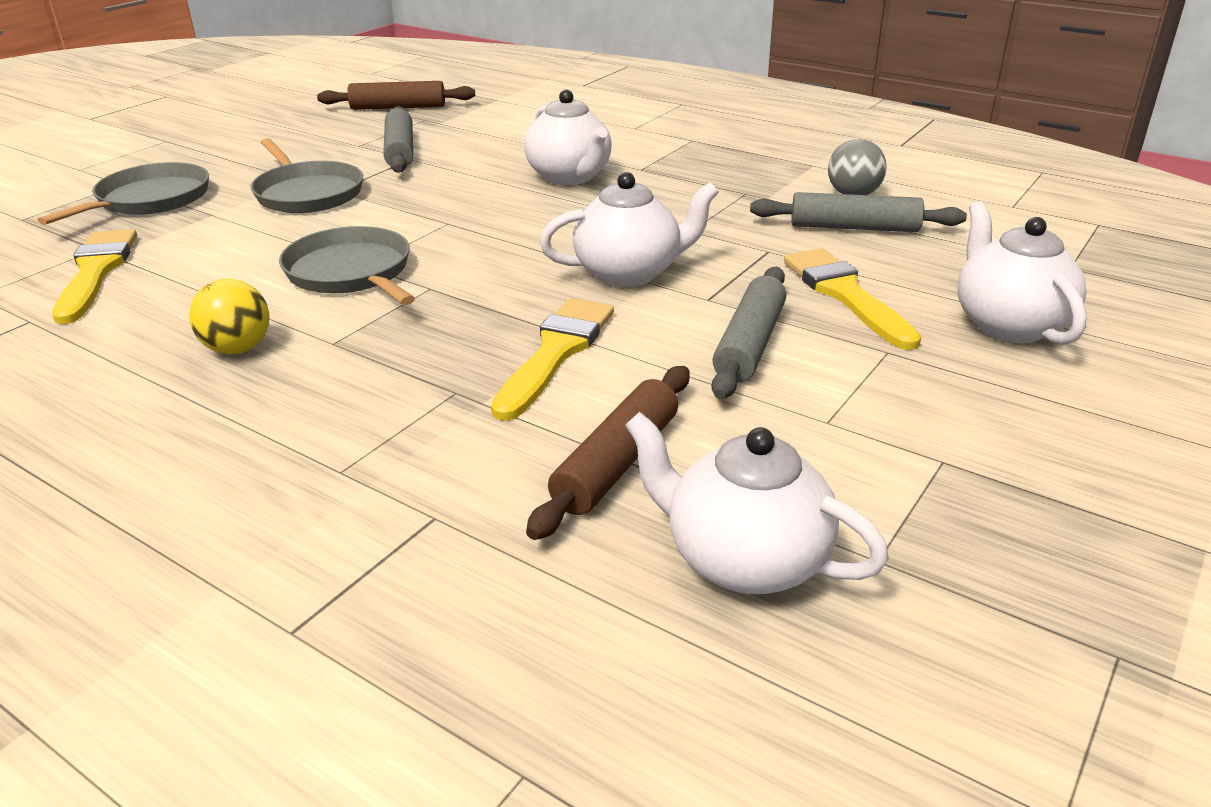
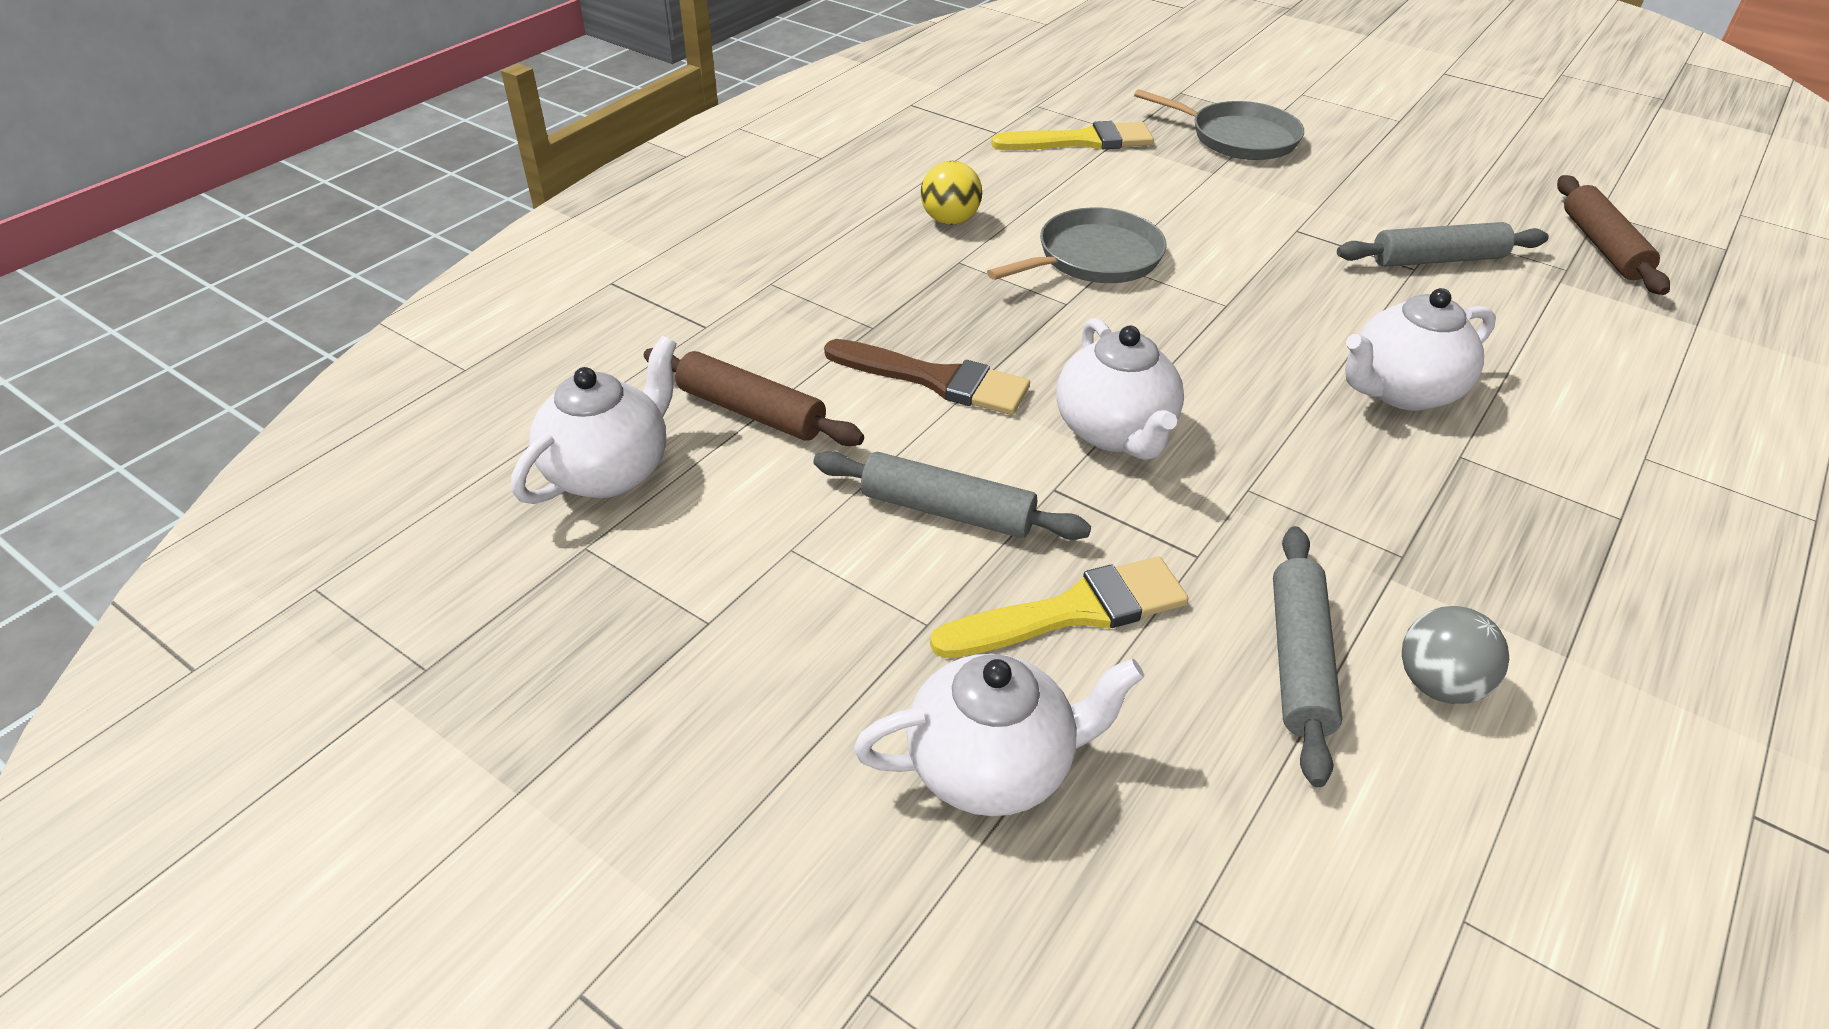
camera: 90 degrees right, 10 degrees up
grey pan [251,138,363,213] -> none
yellow brush [491,298,614,421] -> brown brush [824,339,1030,415]

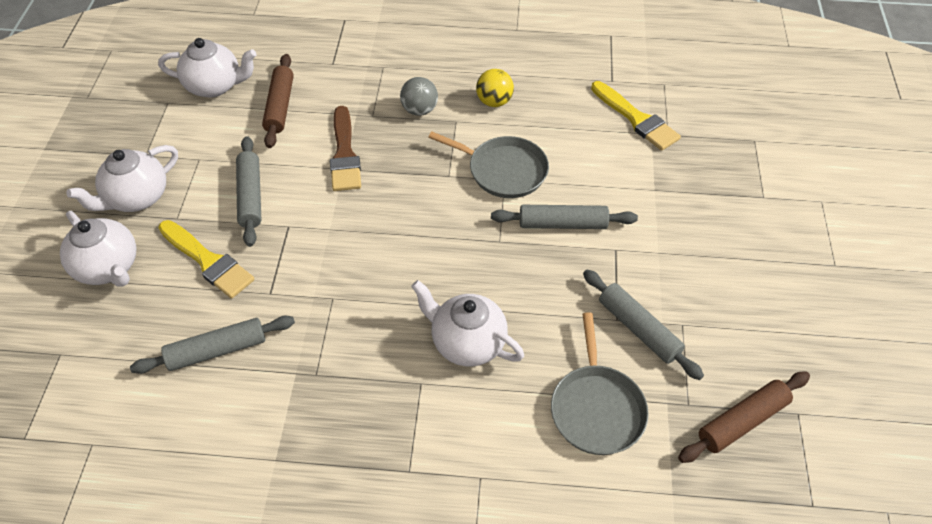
camera: 60 degrees right, 10 degrees up
white teapot [1057,318,1184,460] -> white teapot moved to [66,145,178,212]
grey pan [1134,89,1304,160] -> grey pan moved to [551,312,649,455]
grey ball [1402,606,1509,704] -> grey ball moved to [400,77,438,116]
none -> grey rolling pin [491,205,638,229]

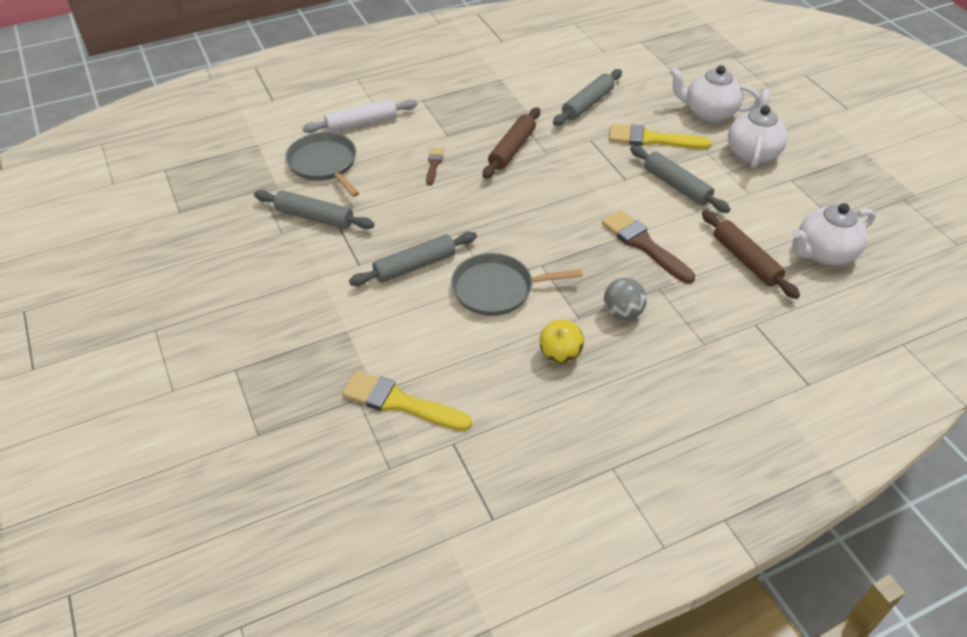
camera: 150 degrees right, 5 degrees down
white teapot [411,280,524,366] -> brown brush [426,148,444,185]
brown rolling pin [678,371,810,463] -> brown rolling pin moved to [483,107,540,179]
none -> white rolling pin [302,99,418,133]

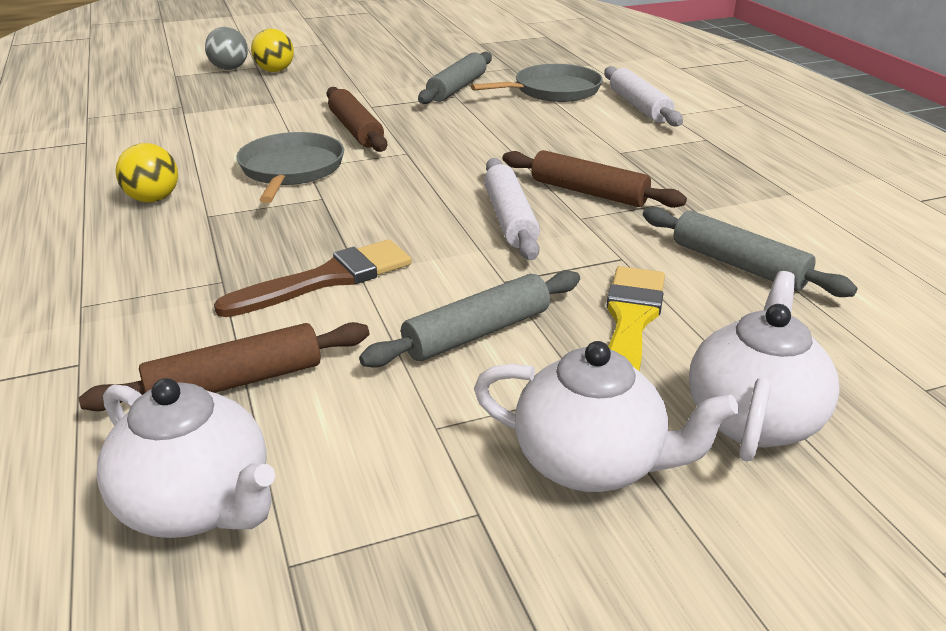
camera: 95 degrees right, 15 degrees down
yellow brush [342,371,472,431] -> none
grey rolling pin [349,232,477,286] -> brown rolling pin [327,87,387,152]
brown brush [426,148,444,185] -> none
grey ball [604,278,647,321] -> grey ball moved to [205,27,248,70]
white teapot [792,203,876,265] -> white teapot turned 150 degrees clockwise [97,378,275,538]
none -> yellow ball [251,28,294,72]
none -> white rolling pin [484,158,540,260]

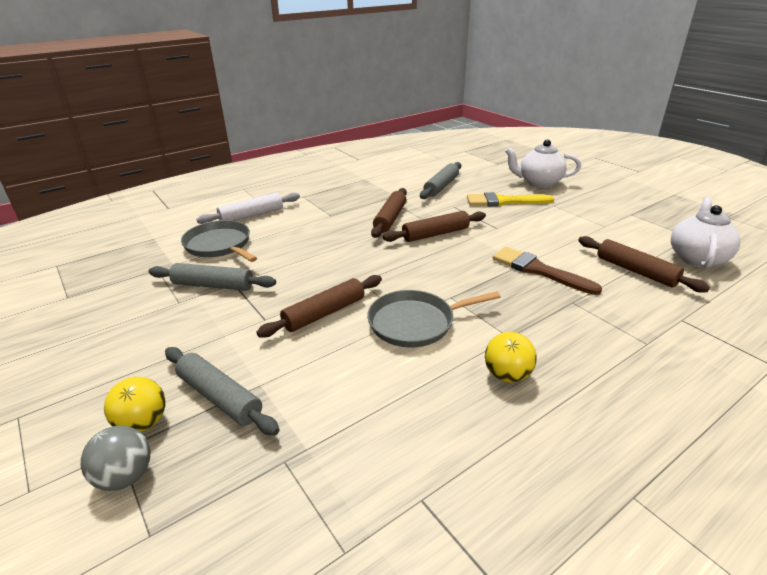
camera: 105 degrees left, 0 degrees up
grey rolling pin [359,270,580,368] -> grey rolling pin moved to [165,347,280,435]
white teapot [474,341,739,492] -> none
white rolling pin [484,158,540,260] -> brown rolling pin [383,211,486,242]

